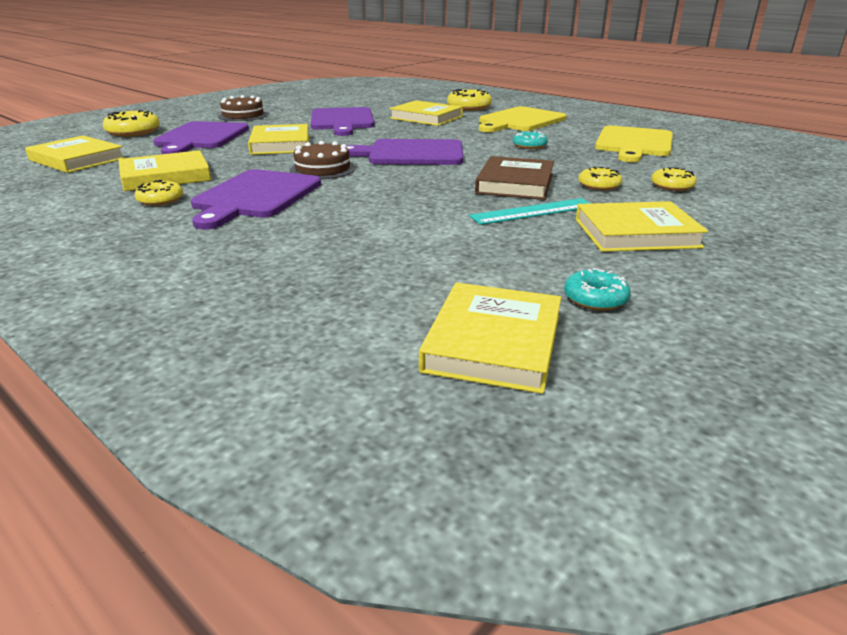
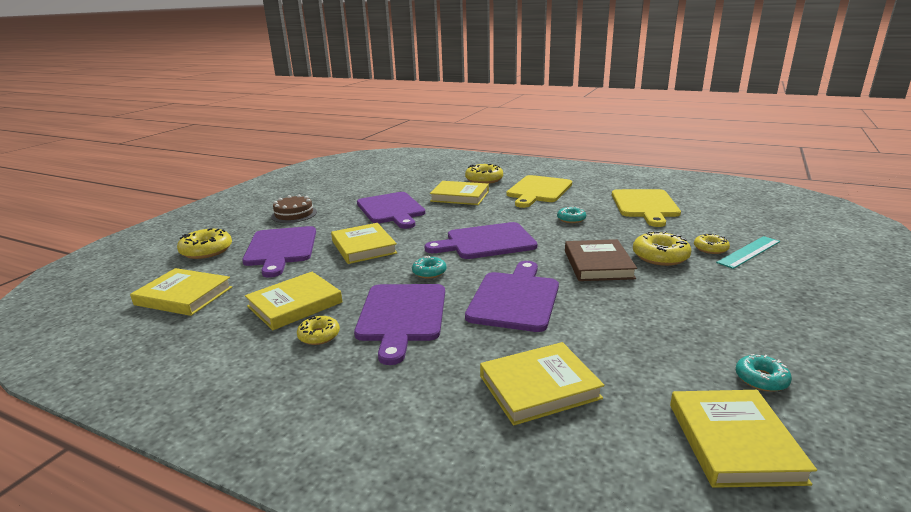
camera: 15 degrees left, 5 degrees down
brown cake [290,141,356,179] -> turquoise donut [412,256,447,278]
turquoise ruler [469,198,591,225] -> turquoise ruler moved to [716,236,780,269]
yellow book [576,201,708,252] -> yellow book moved to [480,342,604,426]
yellow donut [579,167,622,190] -> yellow donut [633,231,691,266], size x1.63
none -> purple cutting board [465,261,559,332]

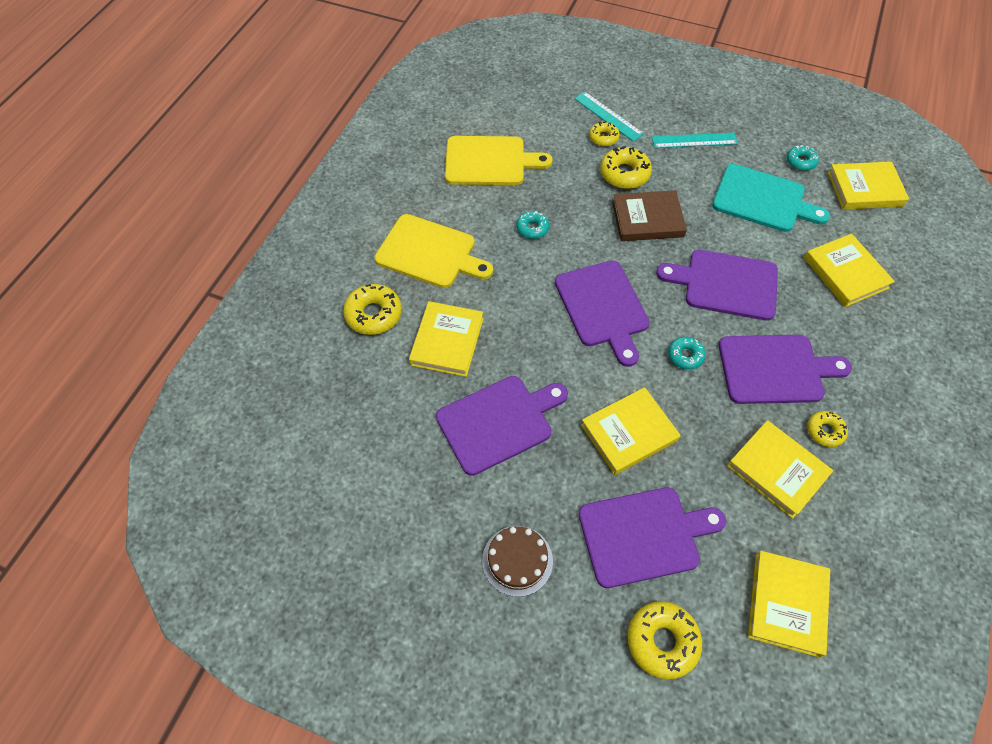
camera: 95 degrees left, 35 degrees up
none -> turquoise ruler [652,133,738,148]
none -> turquoise cutting board [712,164,830,232]

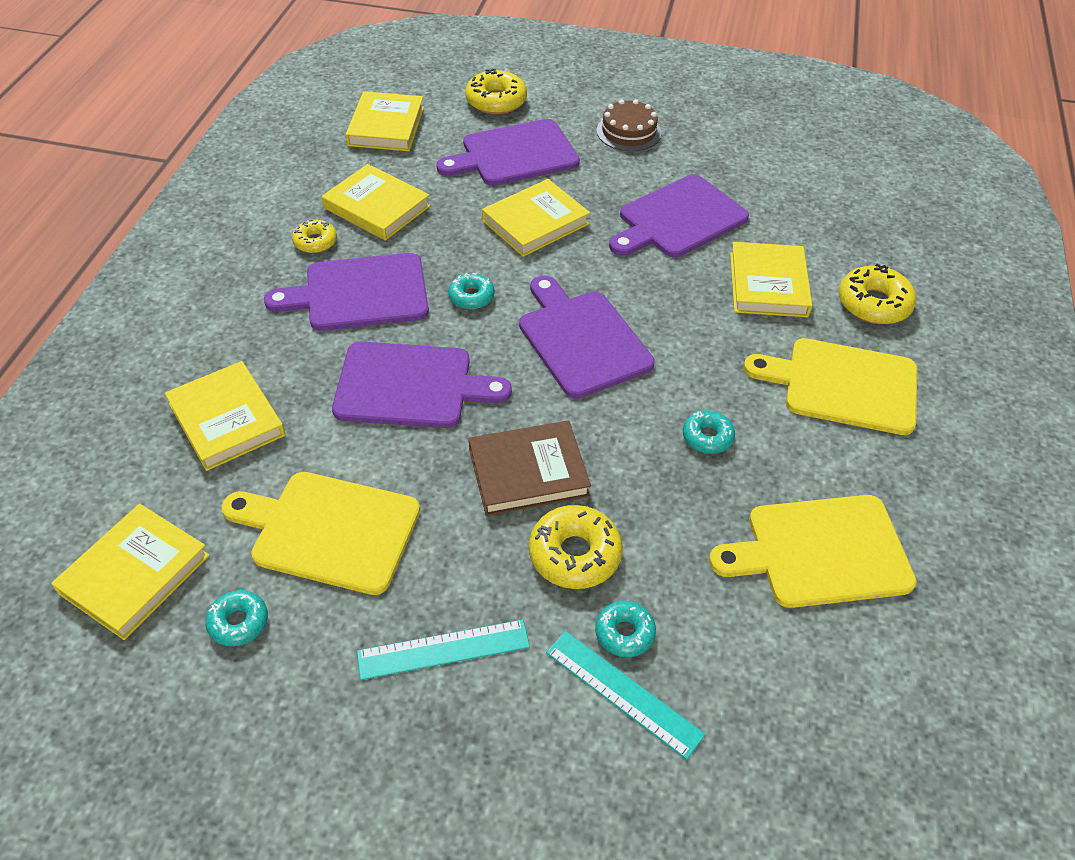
camera: 170 degrees right, 10 degrees down
yellow donut [589,122,620,146] -> turquoise donut [595,601,656,657]
turquoise cutting board [712,164,830,232] -> yellow cutting board [221,472,420,595]
yellow book [828,162,909,210] -> yellow book turned 45 degrees counterclockwise [51,504,210,640]

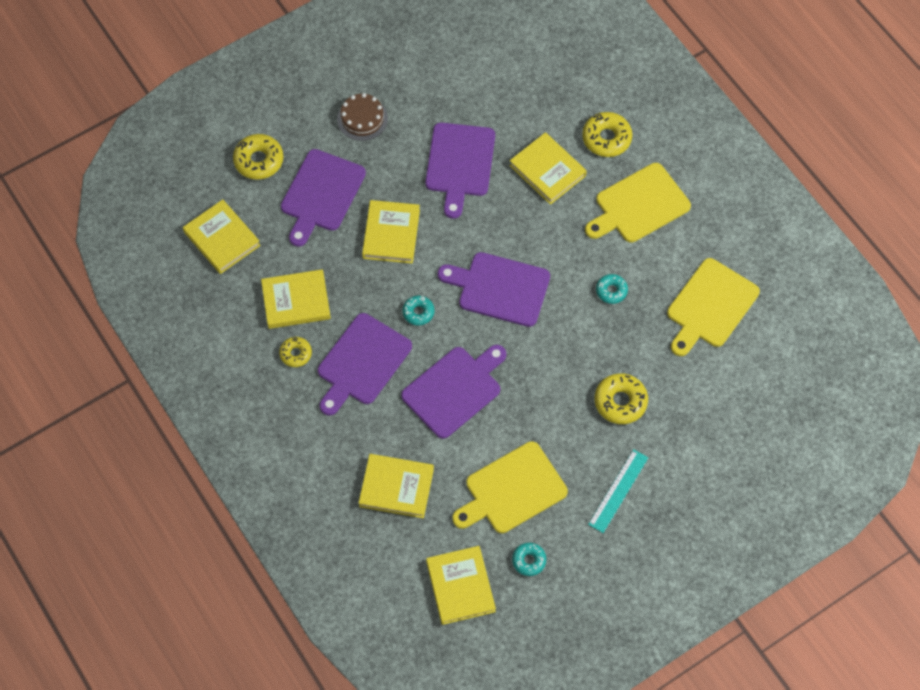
camera: 45 degrees left, 15 degrees up
brown book [469,421,591,516] -> none
turquoise ruler [546,631,706,760] -> none
turquoise donut [595,601,656,657] -> none

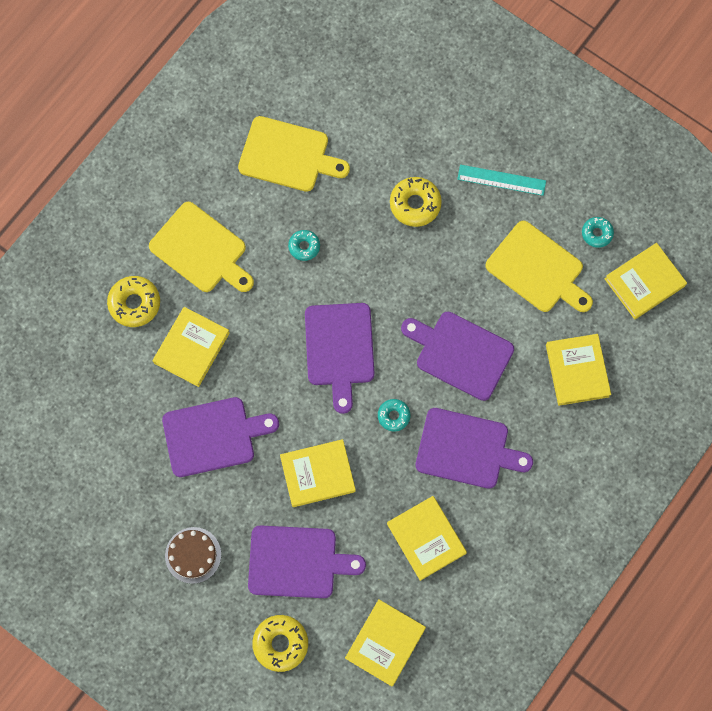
camera: 110 degrees left, 10 degrees up
yellow donut [279,337,312,367] -> none

